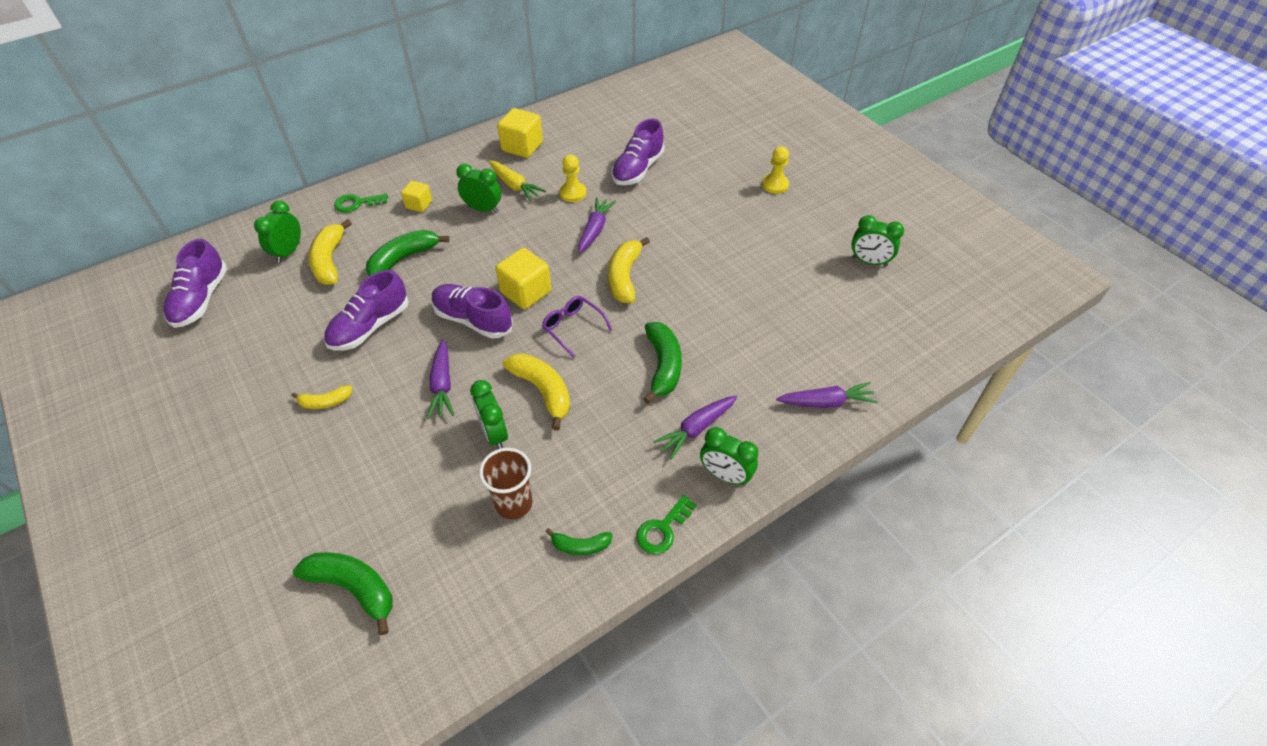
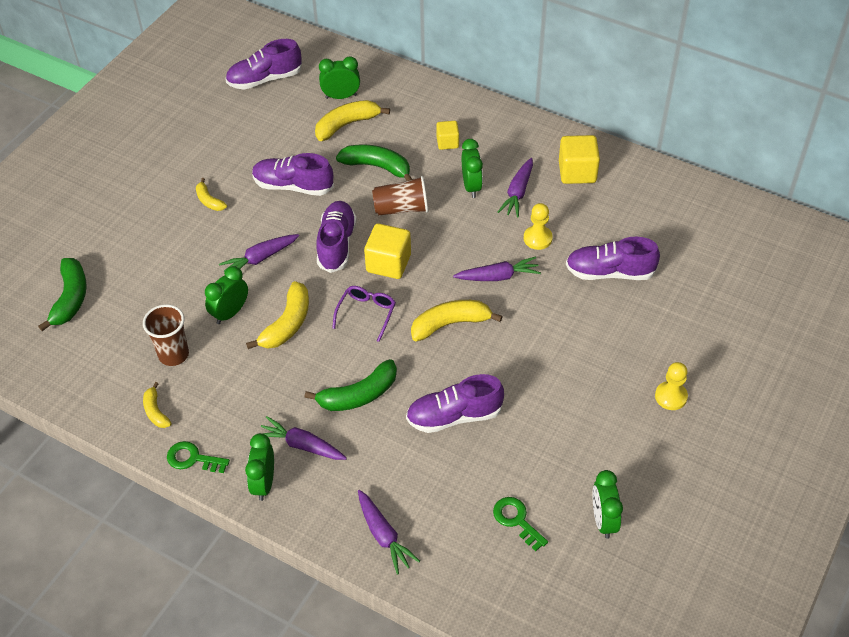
camera: 65 degrees right, 0 degrees up
green key [334,194,388,213] -> green key moved to [493,497,548,551]
yellow carrot [489,160,546,201] -> purple carrot [498,158,533,217]
green banana [545,528,613,555] -> yellow banana [143,382,171,428]
none -> brown cup [372,176,429,215]
none -> purple shoe [406,374,504,433]

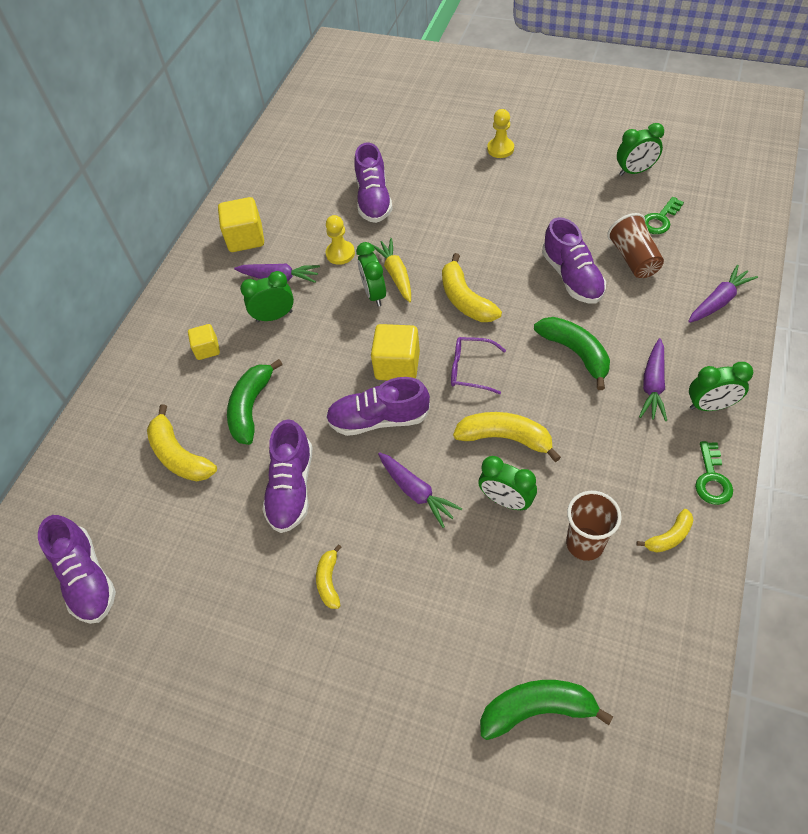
camera: 95 degrees left, 5 degrees up
yellow banana [196,178,227,211] -> yellow banana turned 135 degrees clockwise [316,544,342,609]
green clock [319,56,360,99] -> green clock moved to [356,242,386,307]
brown cup [372,176,429,215] -> brown cup moved to [607,213,664,278]
purple carrot [453,256,541,281] -> yellow carrot [372,238,411,302]

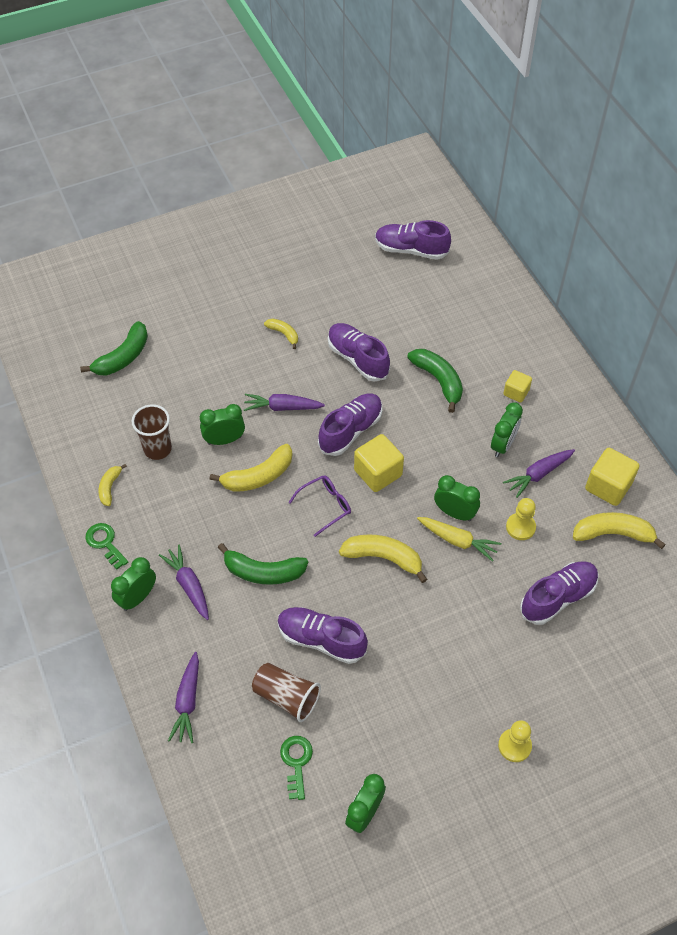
camera: 130 degrees right, 0 degrees up
yellow banana [147,404,217,481] -> yellow banana moved to [573,512,666,549]
purple shoe [354,143,393,223] -> purple shoe turned 105 degrees clockwise [520,561,599,625]

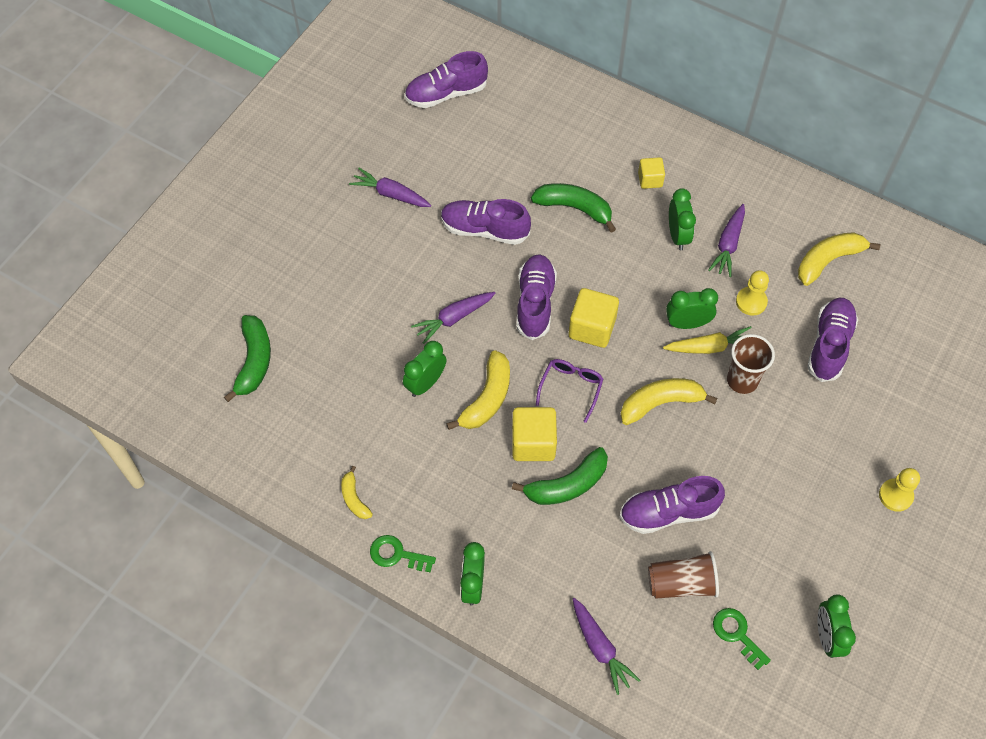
camera: 35 degrees left, 5 degrees up
brown cup [132,404,172,460] -> brown cup moved to [727,334,775,394]
purple carrot [159,545,209,620] -> purple carrot moved to [349,168,431,207]
yellow banana [264,319,298,349] -> none
yellow cube [585,448,639,506] -> yellow cube moved to [512,407,557,461]

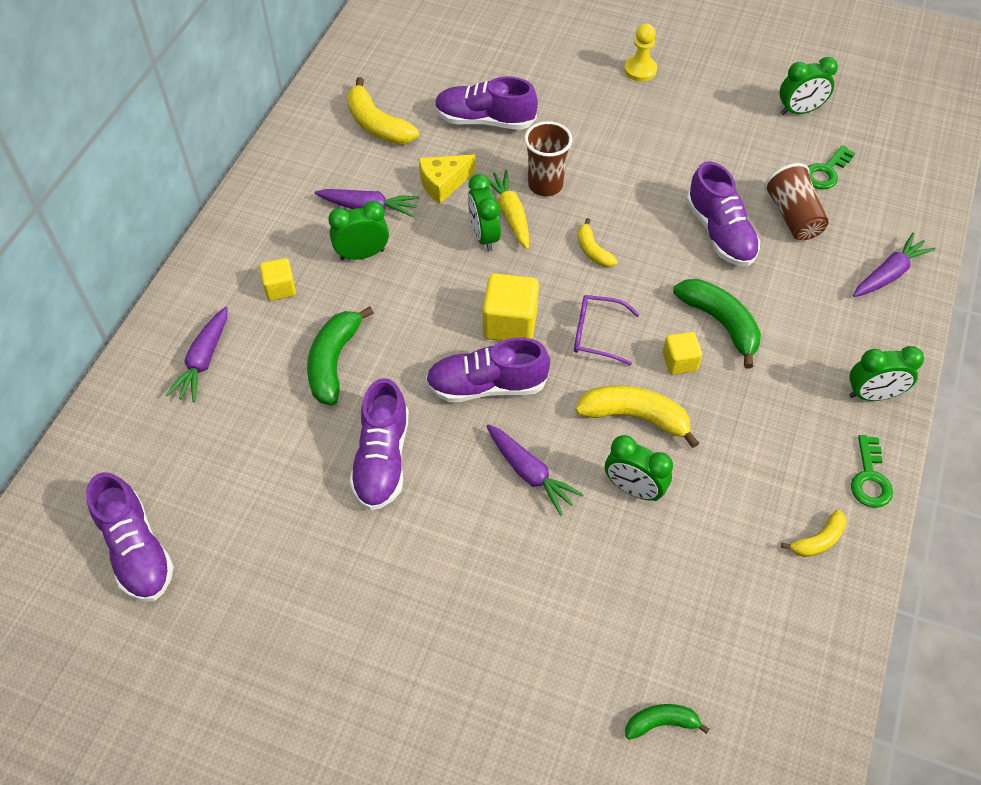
camera: 100 degrees left, 5 degrees down
green banana [224,315,271,402] -> green banana [625,704,709,740], size x0.57
purple carrot [349,168,431,207] -> purple carrot moved to [166,307,228,403]
yellow cube [512,407,557,461] -> yellow cube [663,332,702,375], size x0.60
yellow banana [620,378,718,425] -> yellow banana [578,218,618,267], size x0.57
yellow pawn [736,270,769,316] -> yellow cheese [419,154,476,204]

